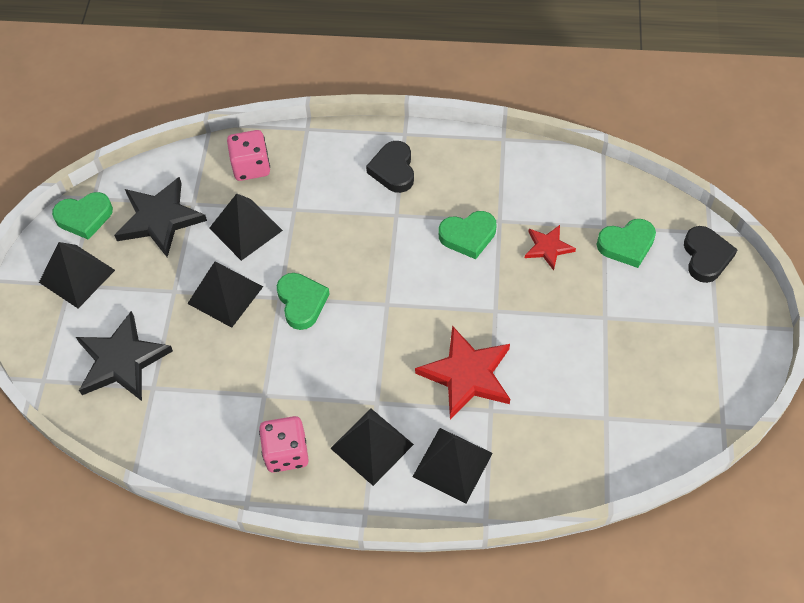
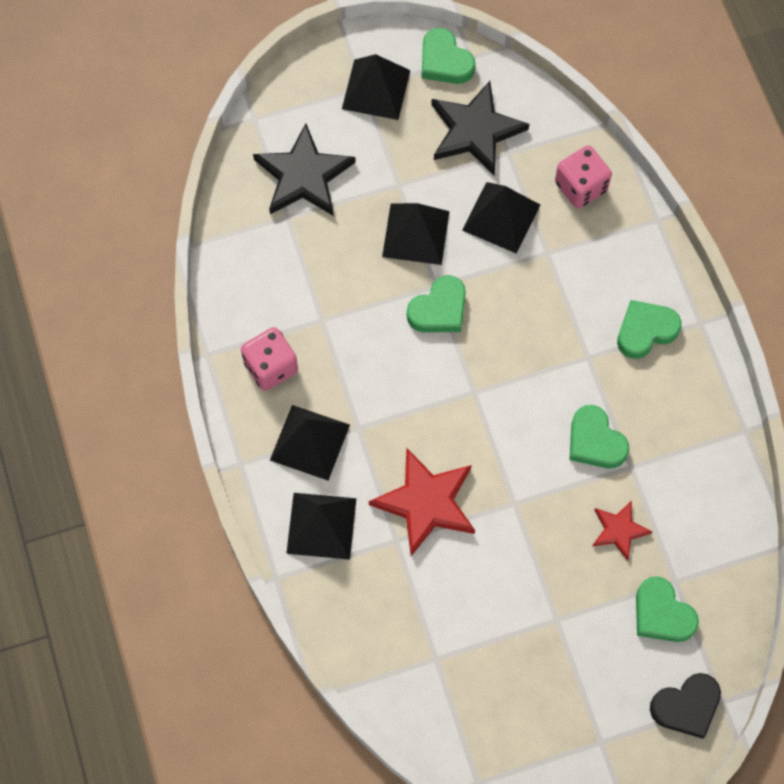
camera: 65 degrees right, 10 degrees up
black heart [366,141,414,193] -> green heart [617,300,681,359]

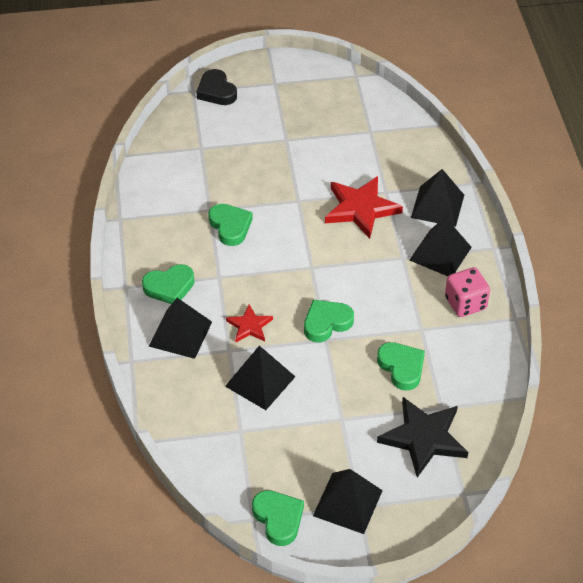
camera: 170 degrees left, 20 degrees down
black pyramid [382,203,450,265] -> black pyramid moved to [149,298,212,359]
black star [431,81,529,175] -> none
pink dice [555,145,612,209] -> none
red star [593,500,652,561] -> red star moved to [226,304,273,342]
green heart [636,576,699,642] -> green heart moved to [377,342,425,391]
black heart [650,673,721,739] -> black heart turned 105 degrees counterclockwise [196,69,237,105]

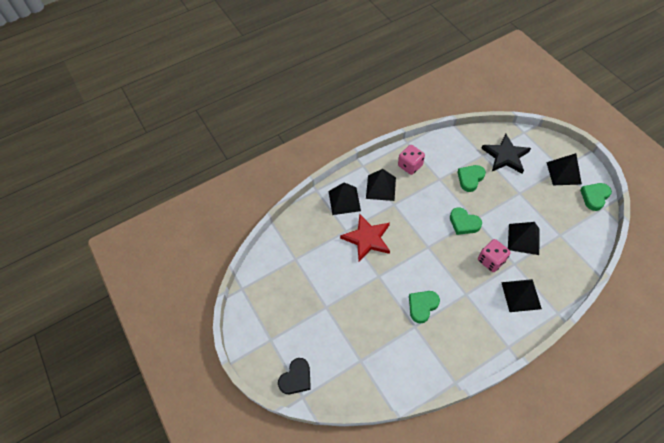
camera: 110 degrees left, 10 degrees up
green heart [142,264,194,304] -> none
red star [226,304,273,342] -> pink dice [478,239,511,272]

